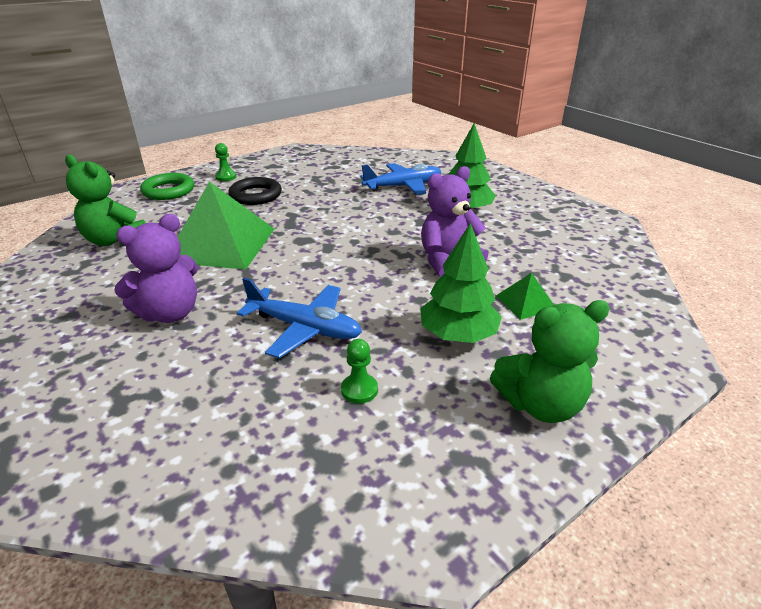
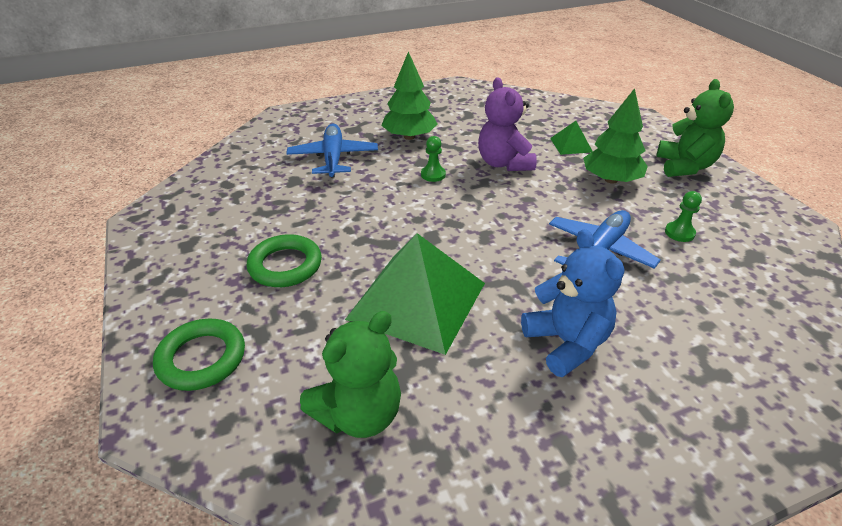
camera: 75 degrees left, 5 degrees up
purple teddy bear [114,214,198,323] -> blue teddy bear [521,229,624,377]
green pawn [215,143,236,181] -> green pawn moved to [421,136,446,182]
black ring [228,177,282,205] -> green ring [246,234,322,287]

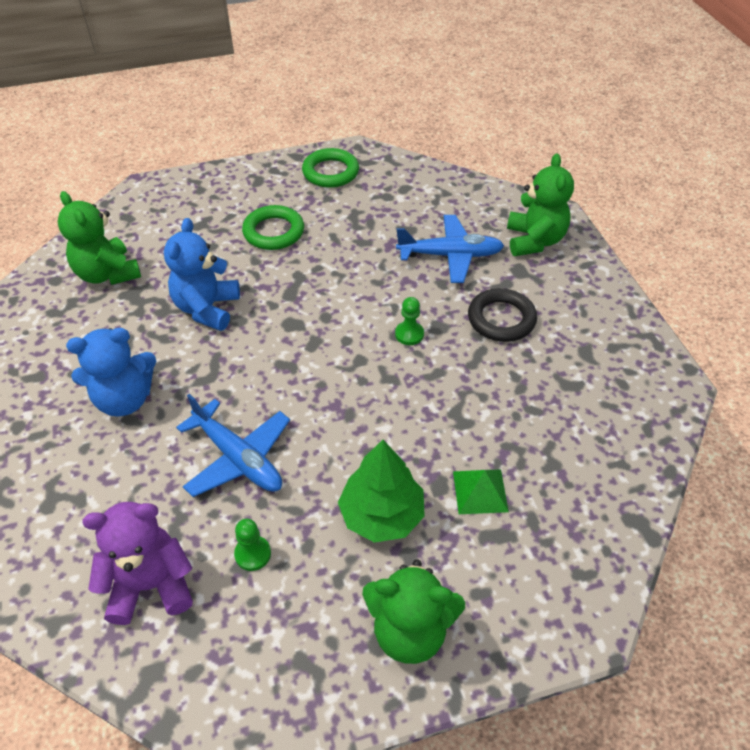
camera: 95 degrees right, 10 degrees up
green ring [153,319,245,391] -> green ring moved to [302,148,359,188]
green pyramid [345,233,485,355] -> blue teddy bear [164,218,240,331]
green tree [381,51,437,140] -> black ring [468,288,537,342]
purple teddy bear [478,77,537,171] -> purple teddy bear moved to [82,502,193,625]
none -> green teddy bear [507,153,574,256]

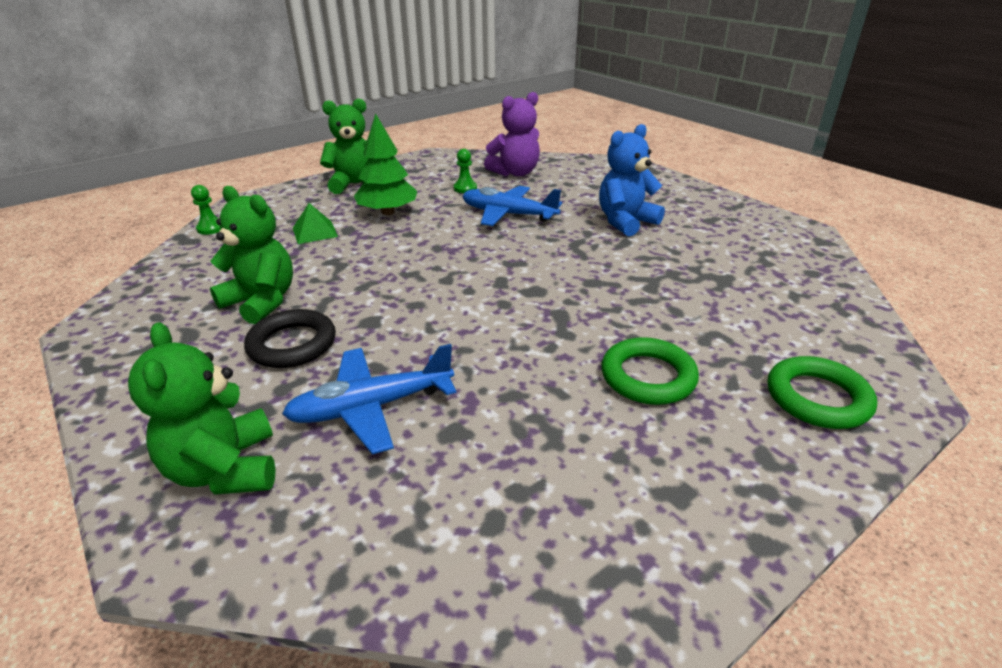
camera: 160 degrees right, 15 degrees down
green teddy bear [58,191,141,285] -> green teddy bear moved to [210,186,293,324]
blue teddy bear [164,218,240,331] -> none
green ring [302,148,359,188] -> green ring moved to [768,356,877,429]
green pawn [395,297,424,345] -> green pawn moved to [191,185,221,235]

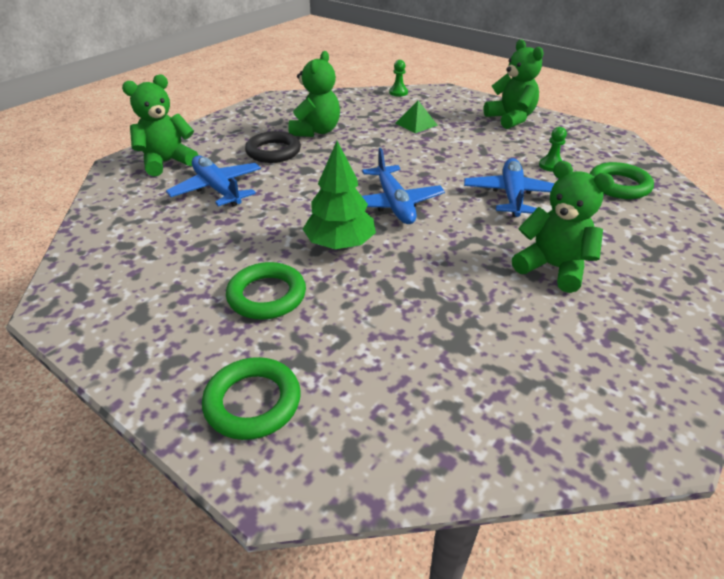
camera: 75 degrees right, 5 degrees up
green tree [354,113,417,215] -> green tree moved to [303,141,376,249]
purple teddy bear [484,92,540,176] -> green ring [590,162,654,199]
blue teddy bear [599,124,665,237] -> green teddy bear [512,161,614,293]
none -> blue plane [362,148,445,224]

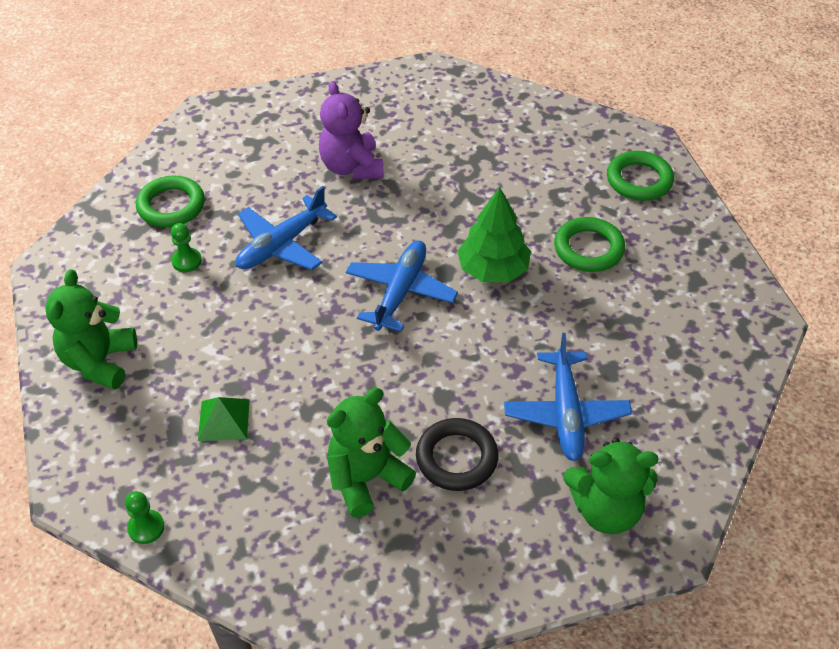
camera: 145 degrees left, 10 degrees up
green teddy bear [512,161,614,293] -> purple teddy bear [319,81,384,179]

